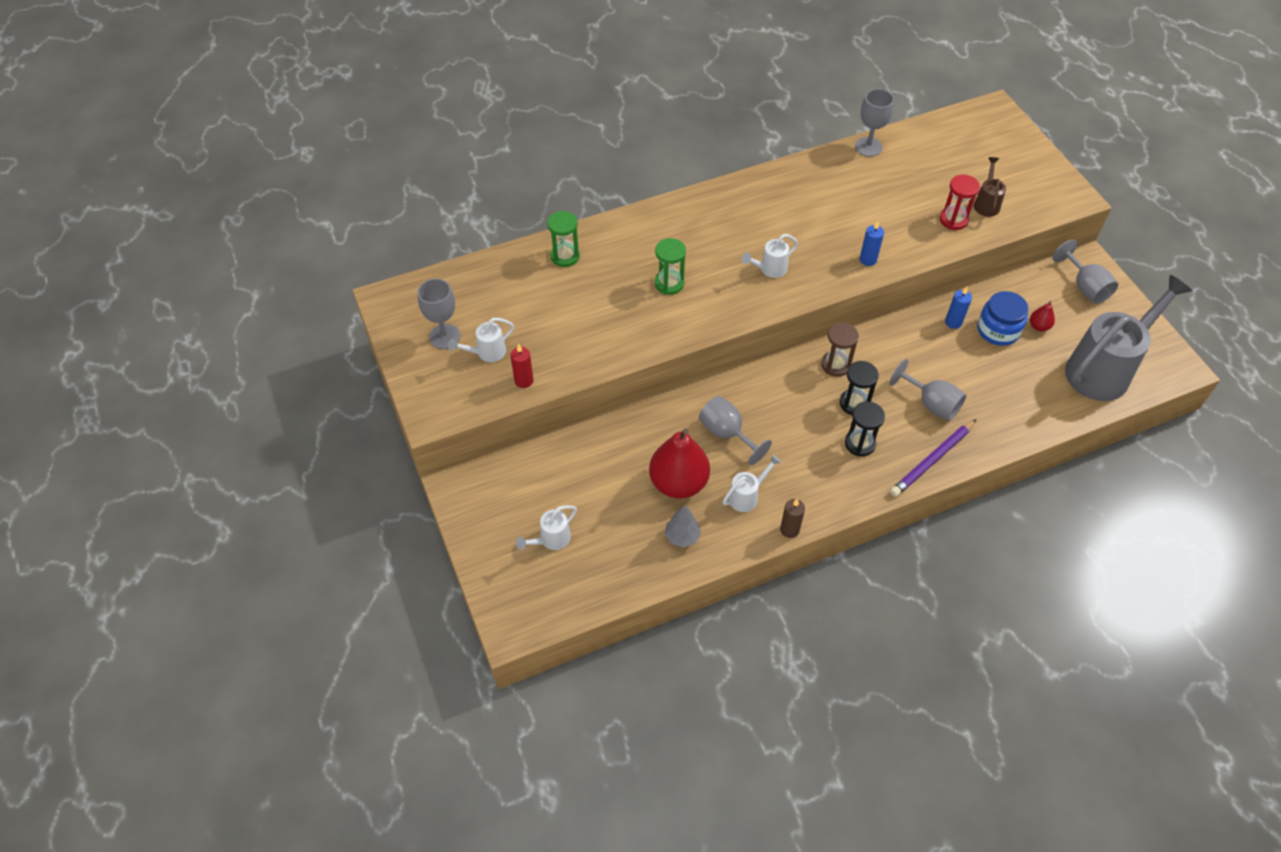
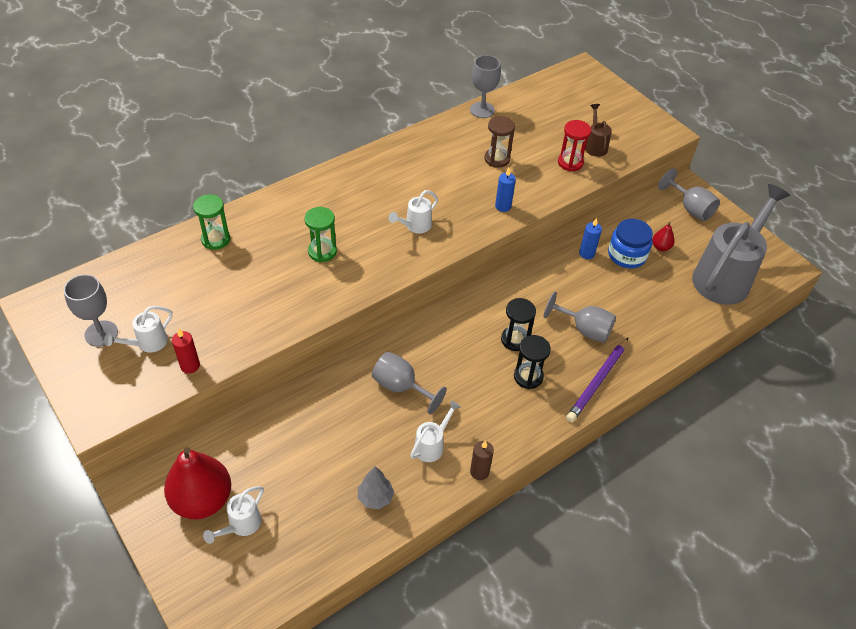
camera: 15 degrees left, 5 degrees down
red pear [649,428,710,499] -> red pear moved to [164,447,231,519]
brown hourglass [821,322,859,377] -> brown hourglass moved to [484,116,515,168]

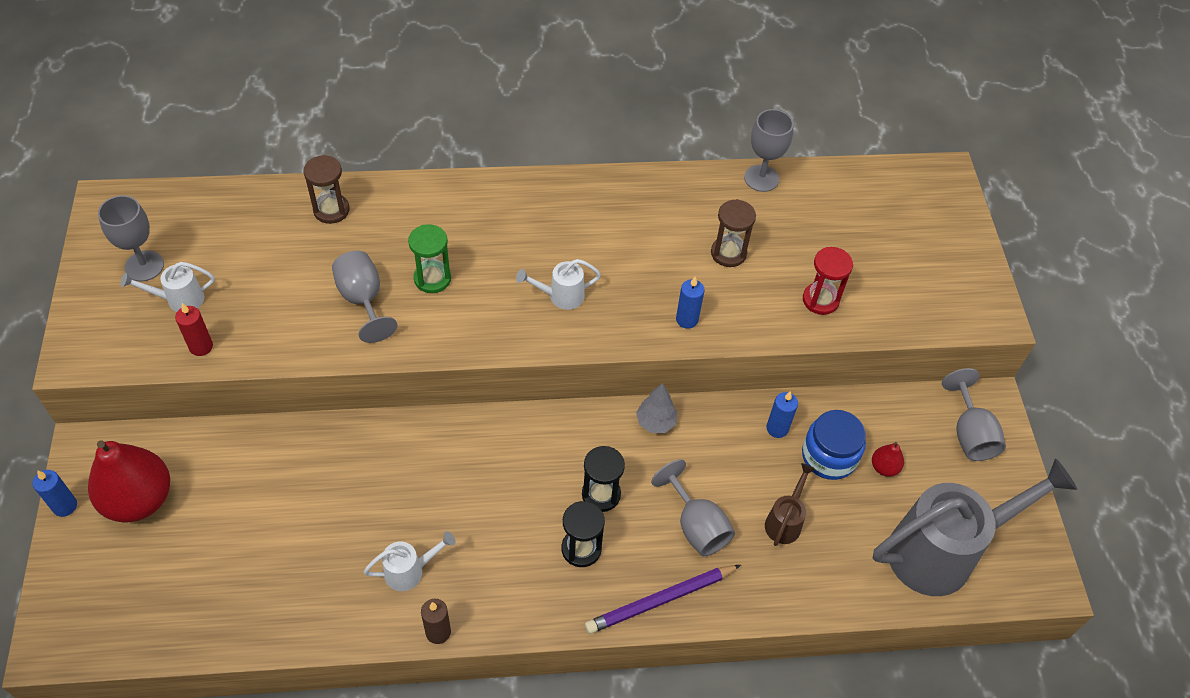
camera: 30 degrees right, 5 degrees up
green hourglass [193,194,230,250] -> brown hourglass [303,155,350,224]
white watering can [203,486,264,544] -> none
grey tree [358,466,394,509] -> grey tree moved to [636,383,677,433]
grey goblet [372,352,447,414] -> grey goblet moved to [332,251,397,343]
brown watering can [585,104,612,157] -> brown watering can moved to [765,463,815,546]
none -> blue candle [33,470,77,517]

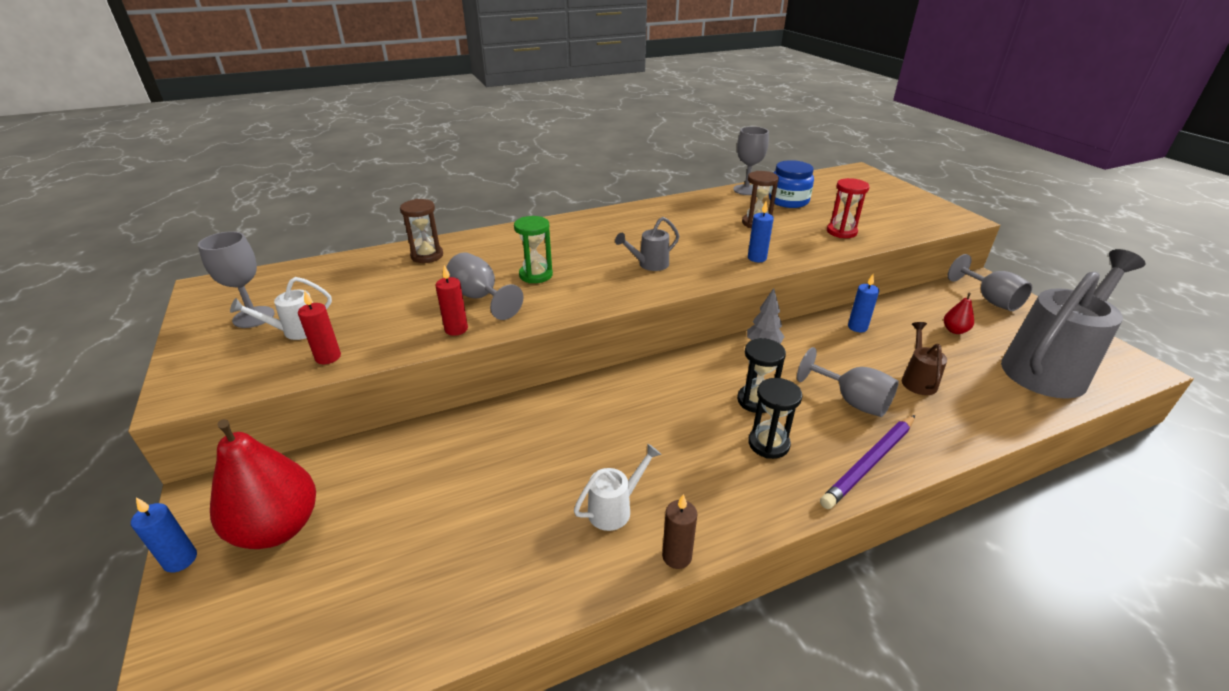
camera: 15 degrees left, 20 degrees down
white watering can [516,259,601,310] -> grey watering can [615,217,679,271]
blue jar [802,410,866,480] -> blue jar moved to [769,160,814,208]
none -> red candle [436,265,468,336]

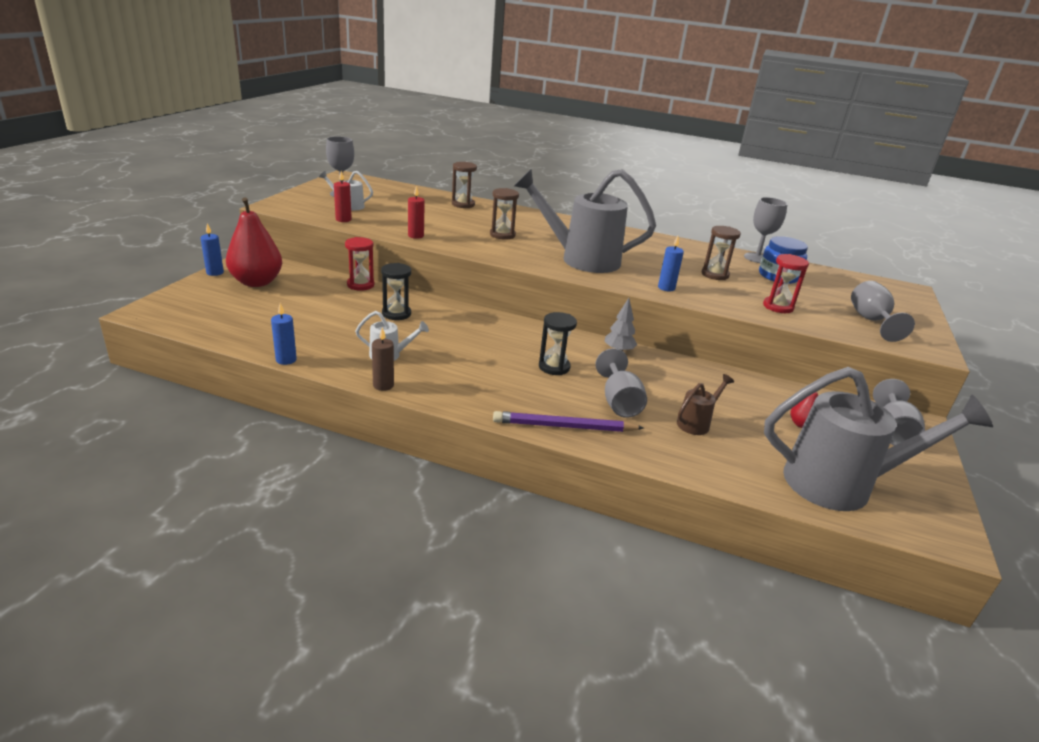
camera: 40 degrees right, 5 degrees down
grey goblet [446,252,524,320] -> grey goblet moved to [851,281,915,342]
green hourglass [514,216,553,283] -> brown hourglass [490,188,519,240]
grey watering can [615,217,679,271] -> grey watering can [514,169,656,273], size x2.29
black hourglass [748,378,802,459] -> black hourglass moved to [381,263,411,320]
blue candle [848,274,879,332] -> blue candle moved to [271,303,297,365]
none -> red hourglass [345,237,374,291]

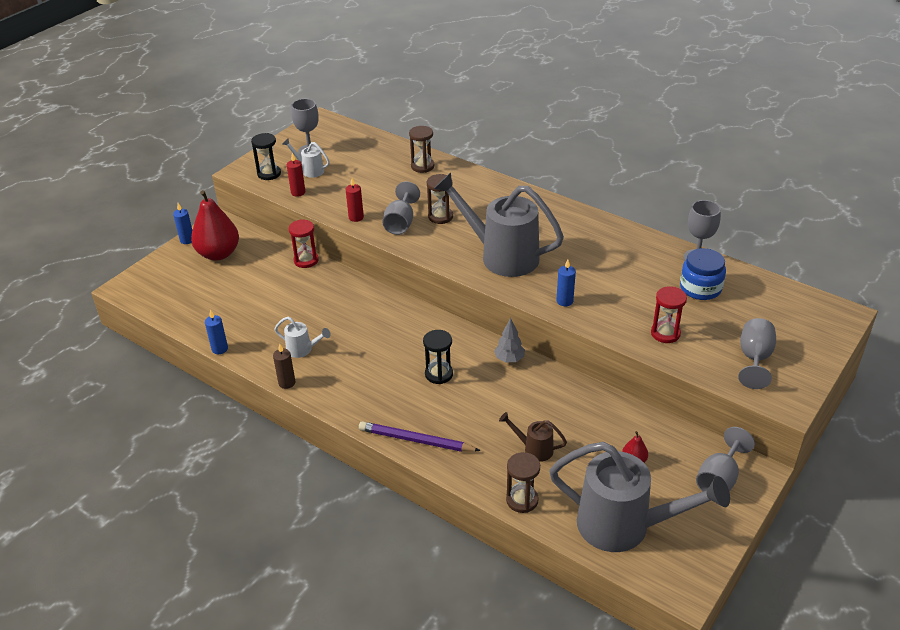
camera: 20 degrees right, 10 degrees up
black hourglass [381,263,411,320] -> black hourglass moved to [251,133,281,180]
grey goblet [595,348,647,418] -> grey goblet moved to [382,181,420,235]
brown watering can [677,374,734,435] -> brown watering can turned 135 degrees counterclockwise [499,412,567,462]
brown hourglass [702,226,741,280] -> brown hourglass moved to [506,452,540,513]

